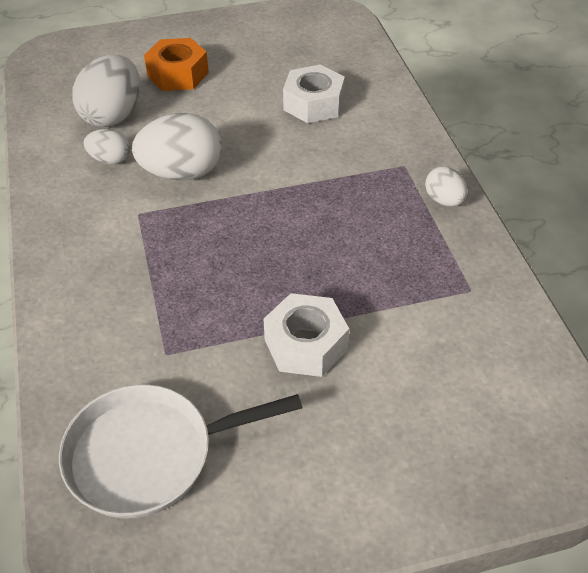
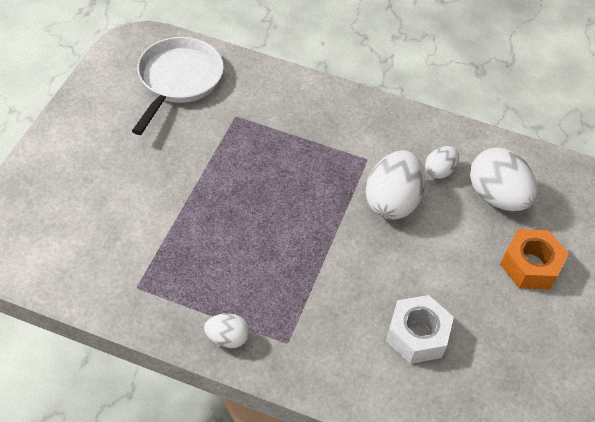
camera: 120 degrees right, 5 degrees up
white nut [264,293,349,377] -> none

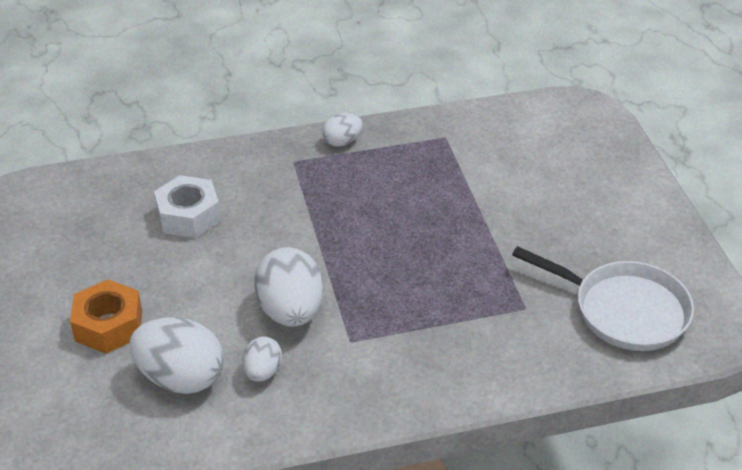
camera: 150 degrees right, 10 degrees down
white pan [132,37,224,135] -> white pan turned 45 degrees counterclockwise [512,246,694,351]

